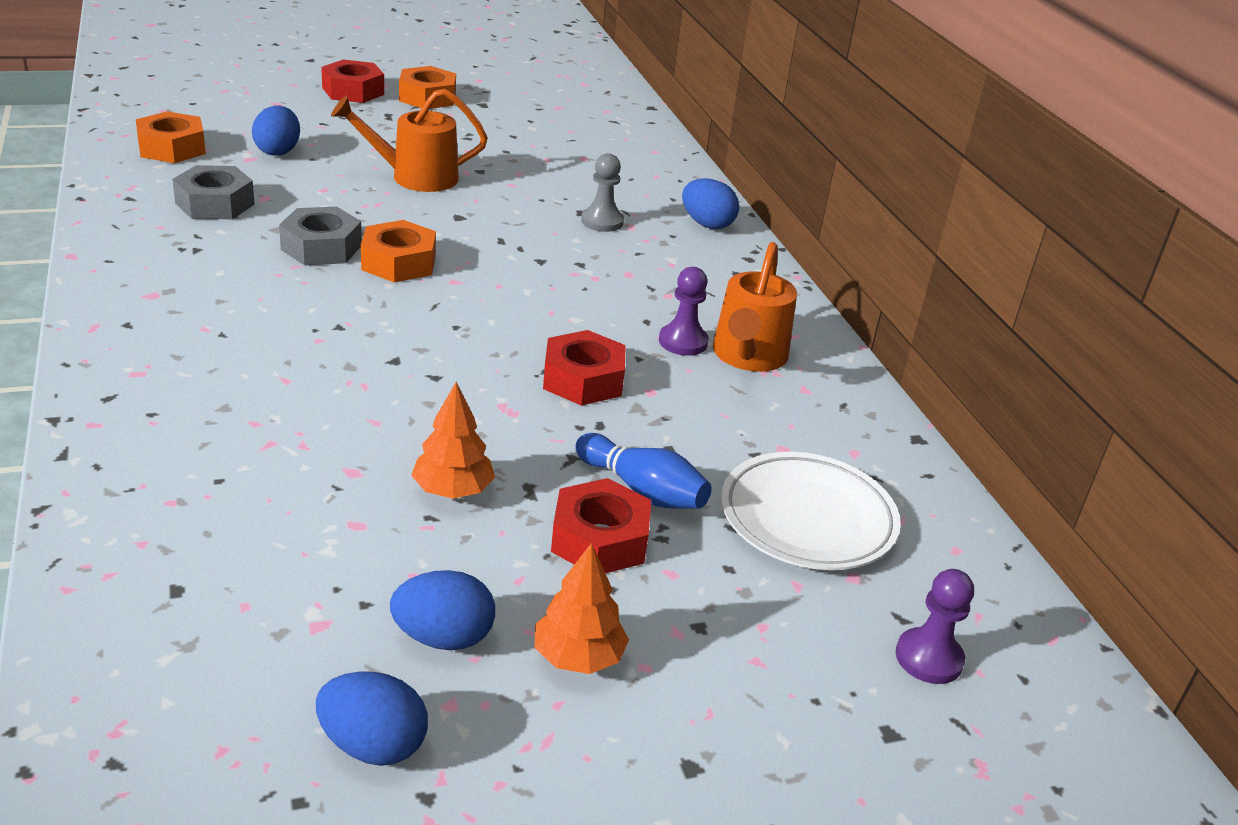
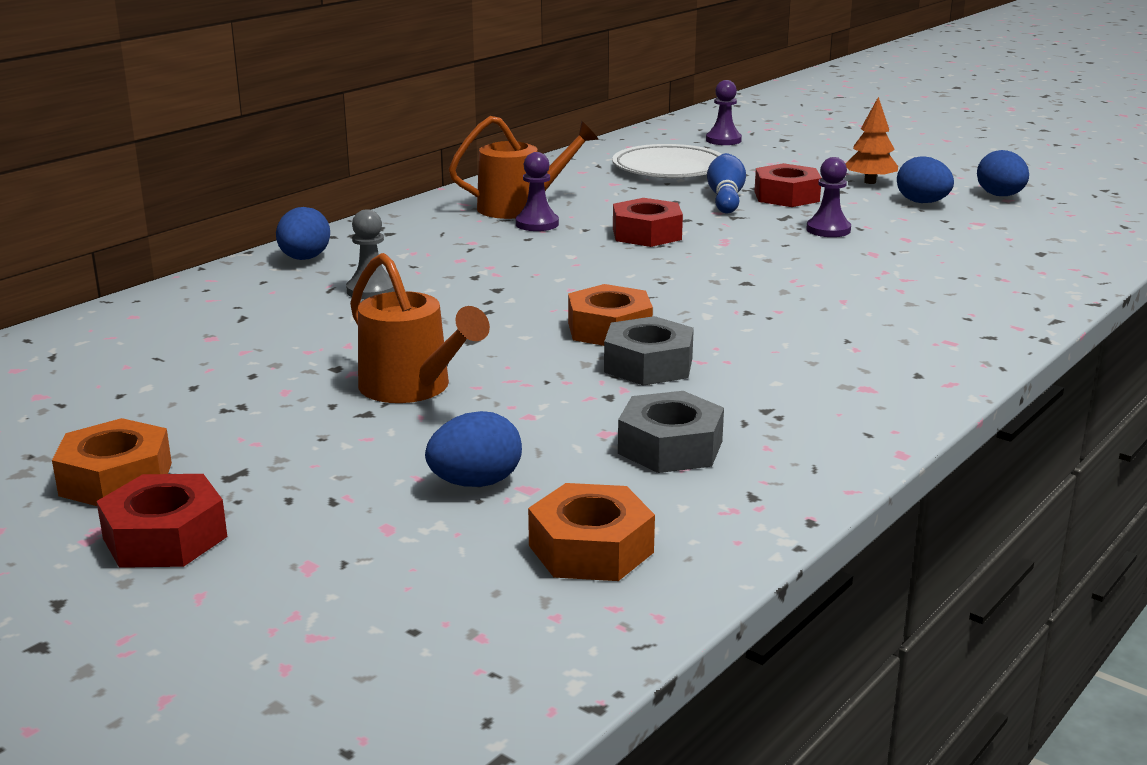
camera: 120 degrees left, 10 degrees down
orange tree [411,382,495,499] -> purple pawn [806,157,851,237]

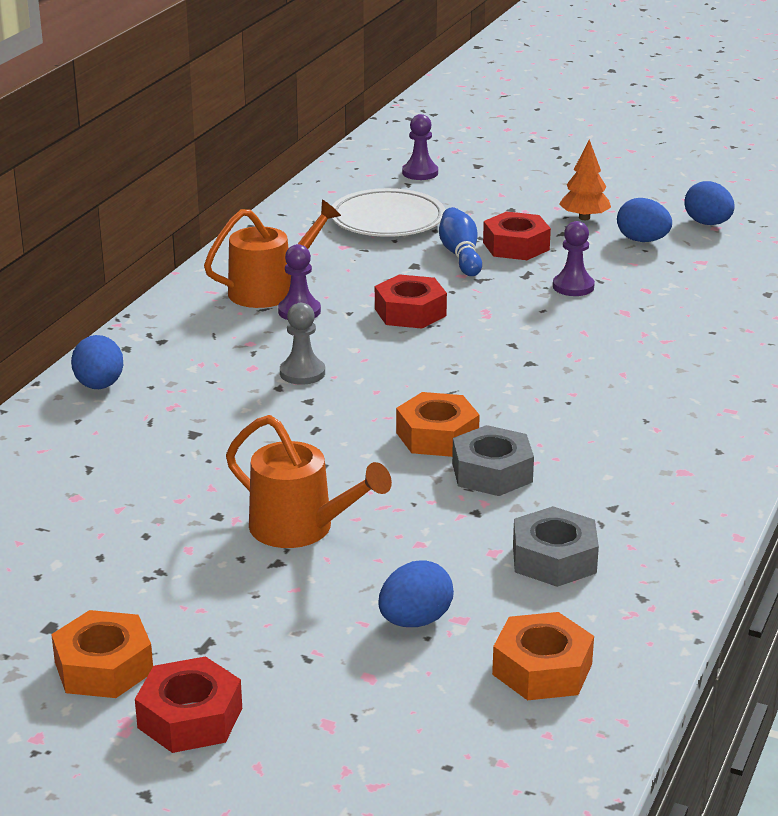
camera: 15 degrees left, 5 degrees up
grey pawn [346,209,395,300] -> grey pawn moved to [280,303,325,385]

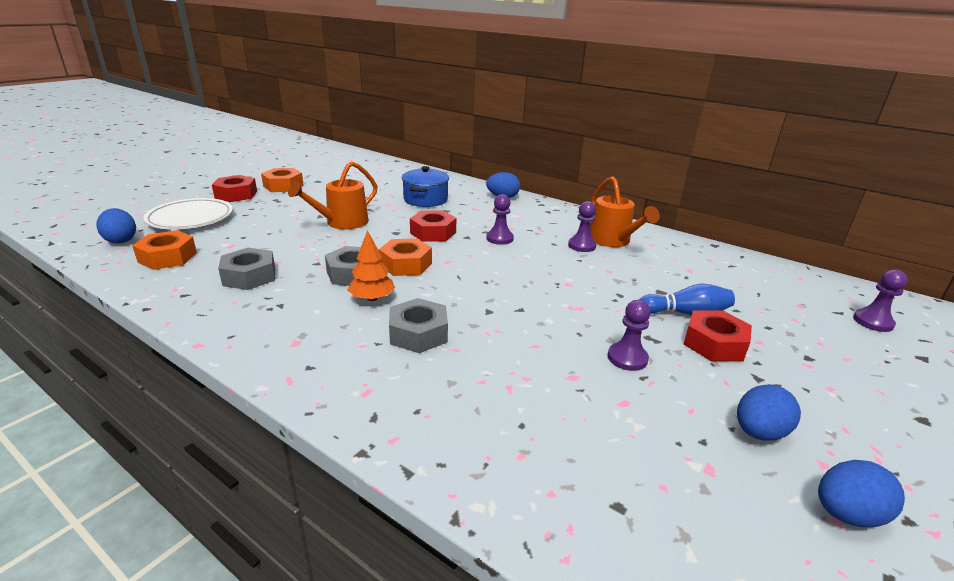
camera: 100 degrees right, 0 degrees up
grey pawn [280,303,325,385] -> purple pawn [486,194,514,245]
white plate [332,188,445,237] -> white plate moved to [143,198,233,230]
red nut [375,274,447,329] -> red nut moved to [410,211,456,242]
blue egg [378,560,454,627] -> blue egg moved to [96,208,136,243]
orange tree [559,140,611,220] -> orange tree moved to [348,230,395,301]
none -> grey nut [389,298,448,353]
none -> blue pot [402,166,449,207]

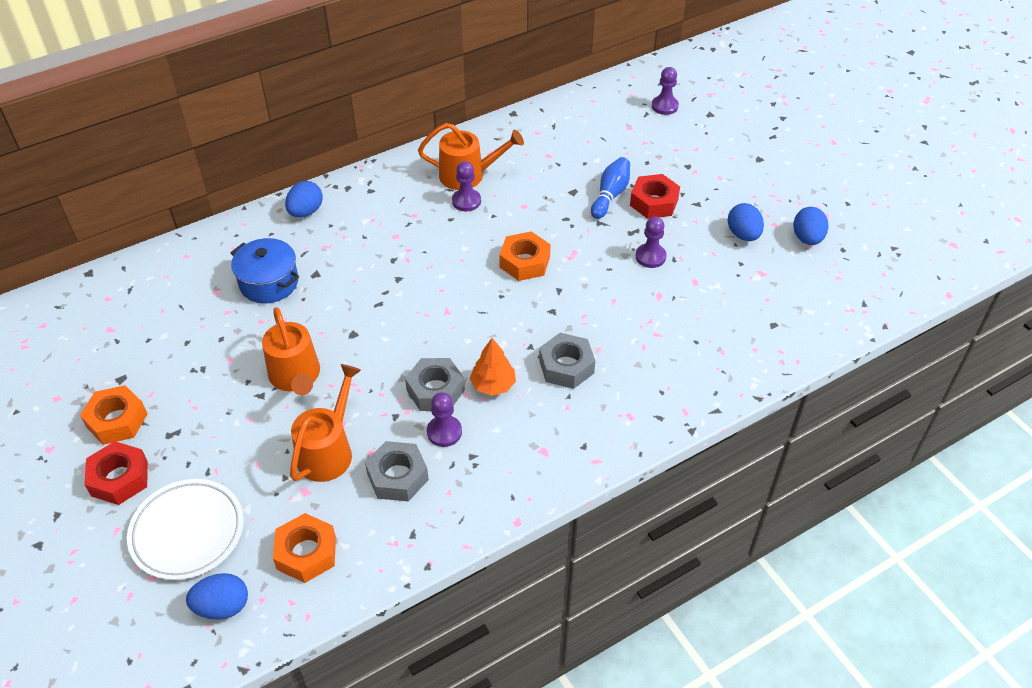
camera: 65 degrees left, 20 degrees up
orange nut [379,238,432,276] -> orange nut moved to [499,231,551,281]
red nut [410,211,456,242] -> none
purple pawn [486,194,514,245] -> purple pawn moved to [427,392,462,447]
none -> orange watering can [290,364,361,482]

